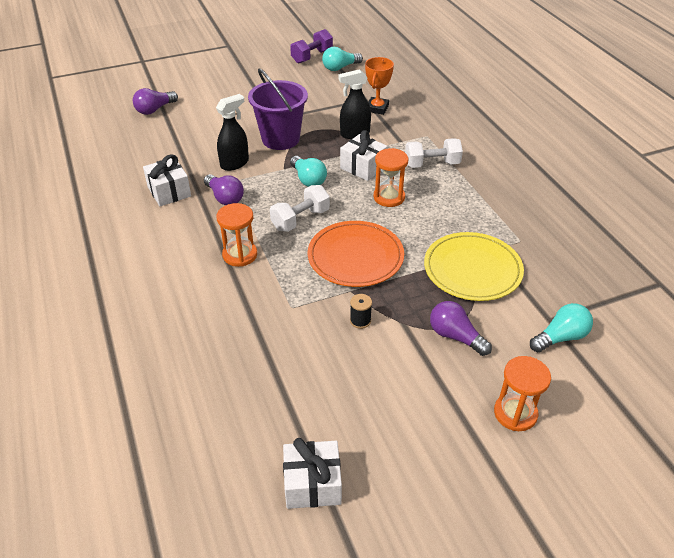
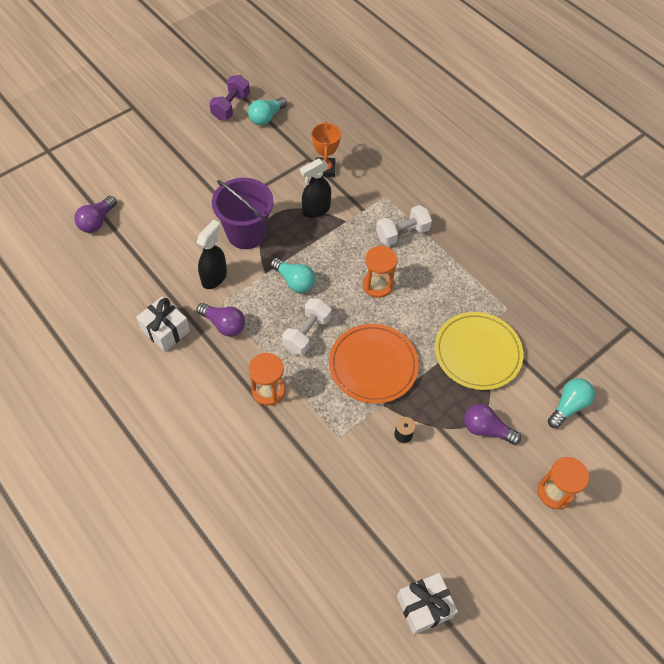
camera: 20 degrees left, 15 degrees up
white gift [340,130,388,181] -> none

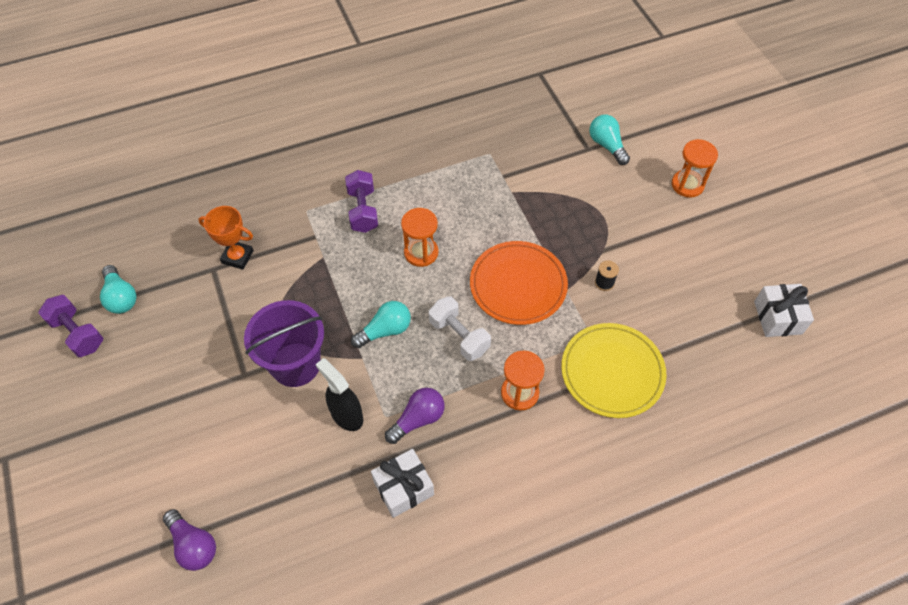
camera: 70 degrees left, 0 degrees up
black spray bottle [300,158,331,218] -> none
white dumbbell [376,205,432,246] -> purple dumbbell [345,170,378,233]
yellow plate [435,312,524,390] -> yellow plate moved to [561,323,667,418]
purple light bulb [464,404,521,445] -> none

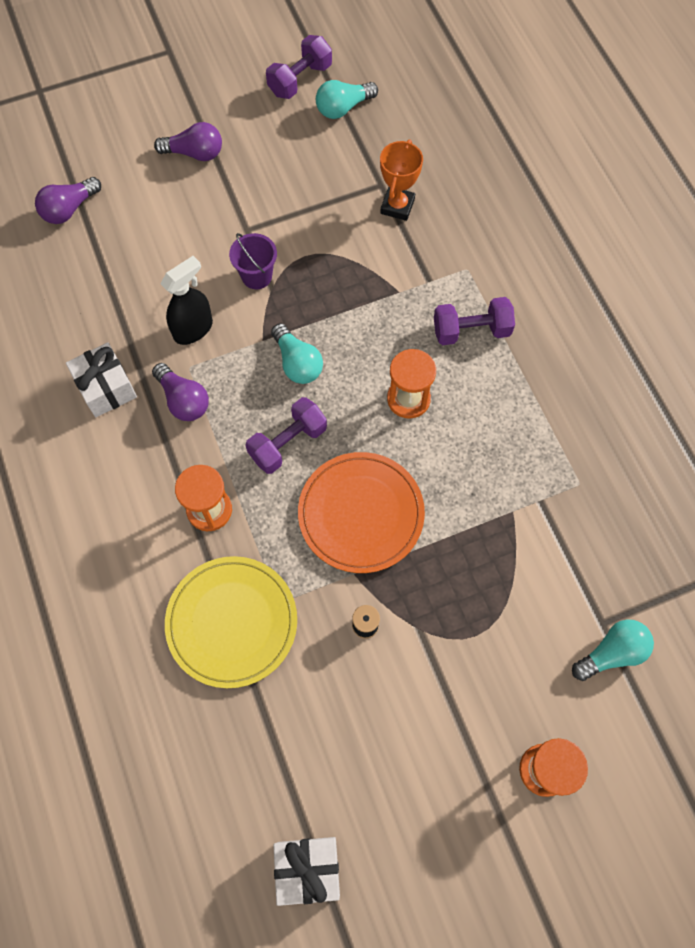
camera: 90 degrees right, 10 degrees up
purple bucket [244,300,324,387] -> purple bucket [229,233,277,289], size x0.56
white dumbbell [429,297,491,361] -> purple dumbbell [246,397,327,474]
none -> purple light bulb [154,122,222,161]

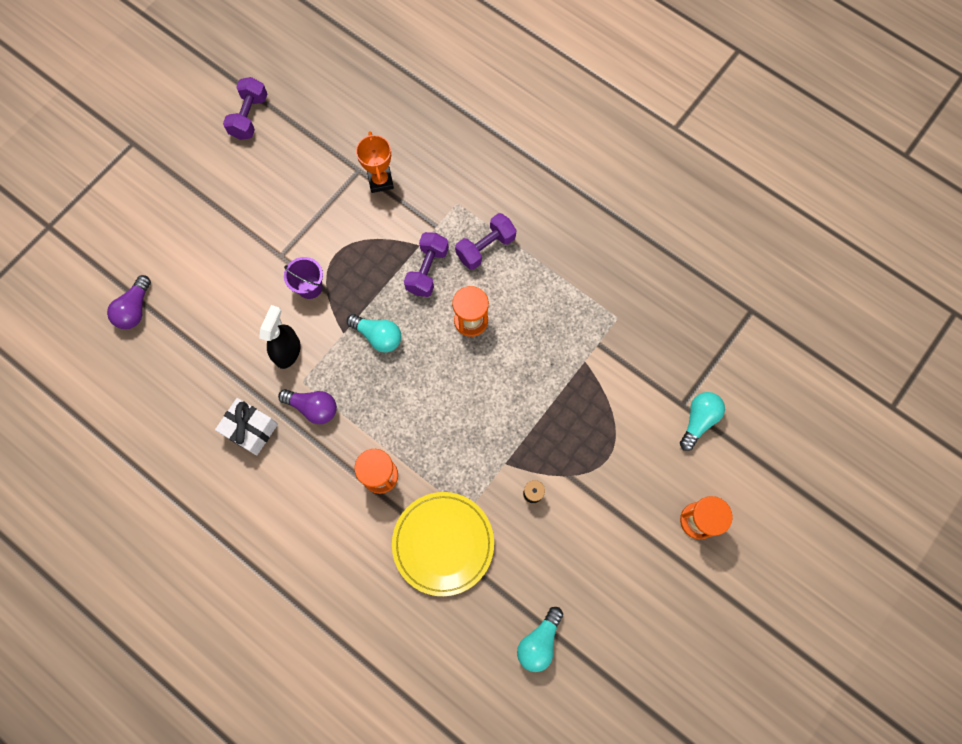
camera: 30 degrees left, 5 degrees up
purple light bulb [154,122,222,161] -> none
purple dumbbell [246,397,327,474] -> purple dumbbell moved to [404,232,449,297]
white gift [273,837,340,906] -> none
orange plate [298,452,425,573] -> none
turquoise light bulb [316,80,378,119] -> turquoise light bulb moved to [517,607,563,672]

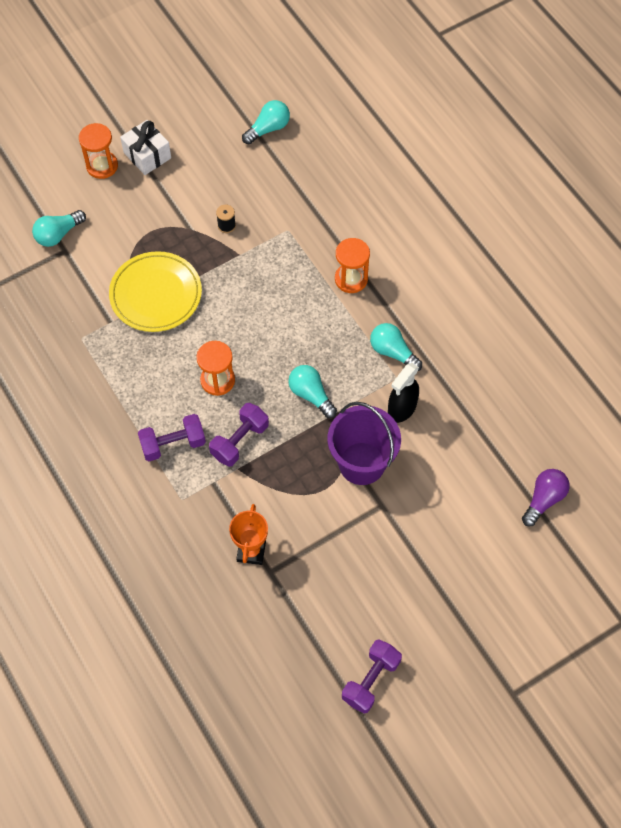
camera: 160 degrees left, 10 degrees down
white gift [215,398,278,456] -> white gift moved to [120,120,171,175]
purple light bulb [278,389,337,424] -> turquoise light bulb [370,323,422,371]
purple bucket [284,257,323,299] -> purple bucket [328,402,401,485], size x1.78
yellow plate [392,492,494,596] -> yellow plate moved to [109,251,202,332]

